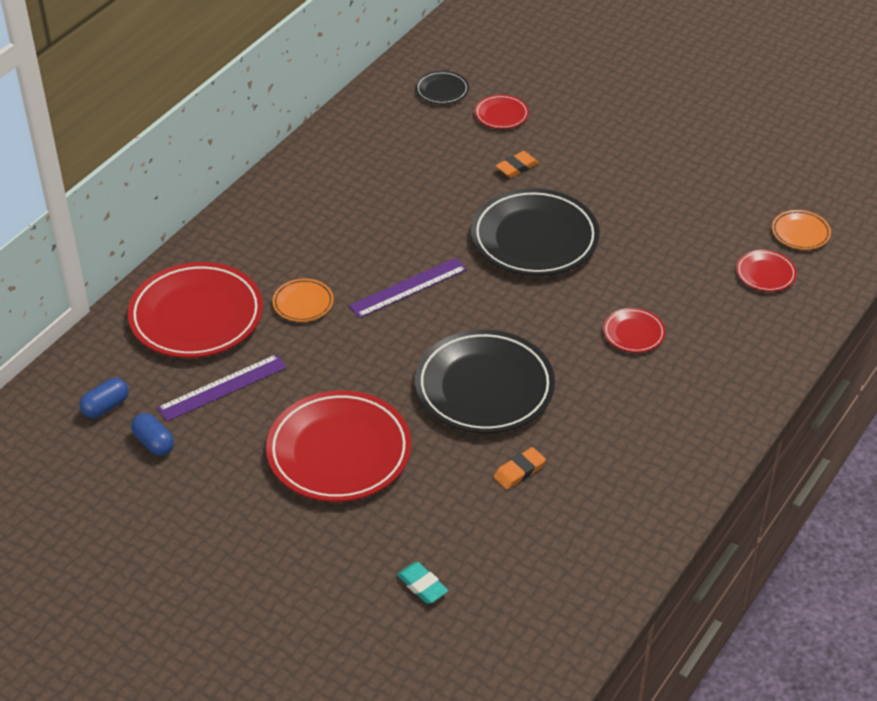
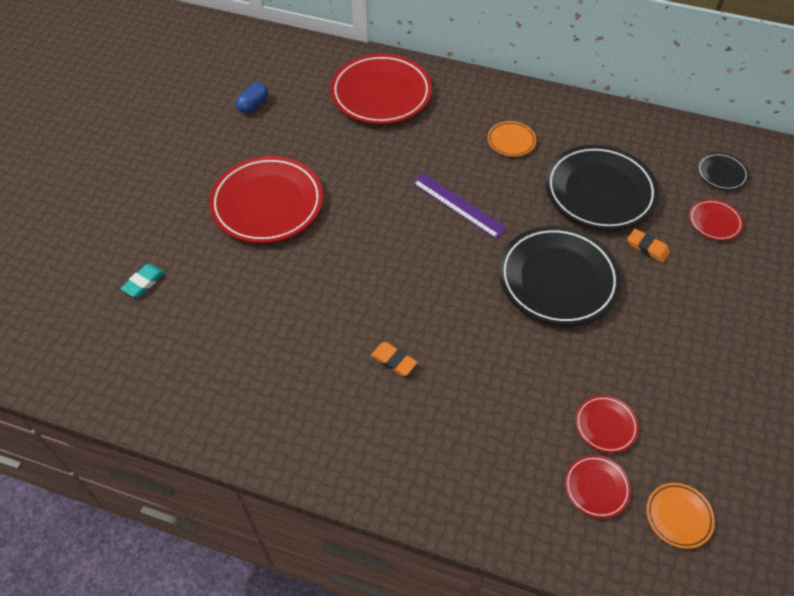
camera: 75 degrees right, 10 degrees up
blue capsule [79,378,129,418] -> none
purple ruler [157,354,287,421] -> none
orange plate [273,279,334,322] -> orange plate moved to [487,121,536,157]
black plate [415,329,555,434] -> black plate moved to [545,145,659,230]
orange eraser [494,447,546,490] -> orange eraser moved to [370,342,418,376]
red plate [603,308,666,353] -> red plate moved to [575,395,639,453]

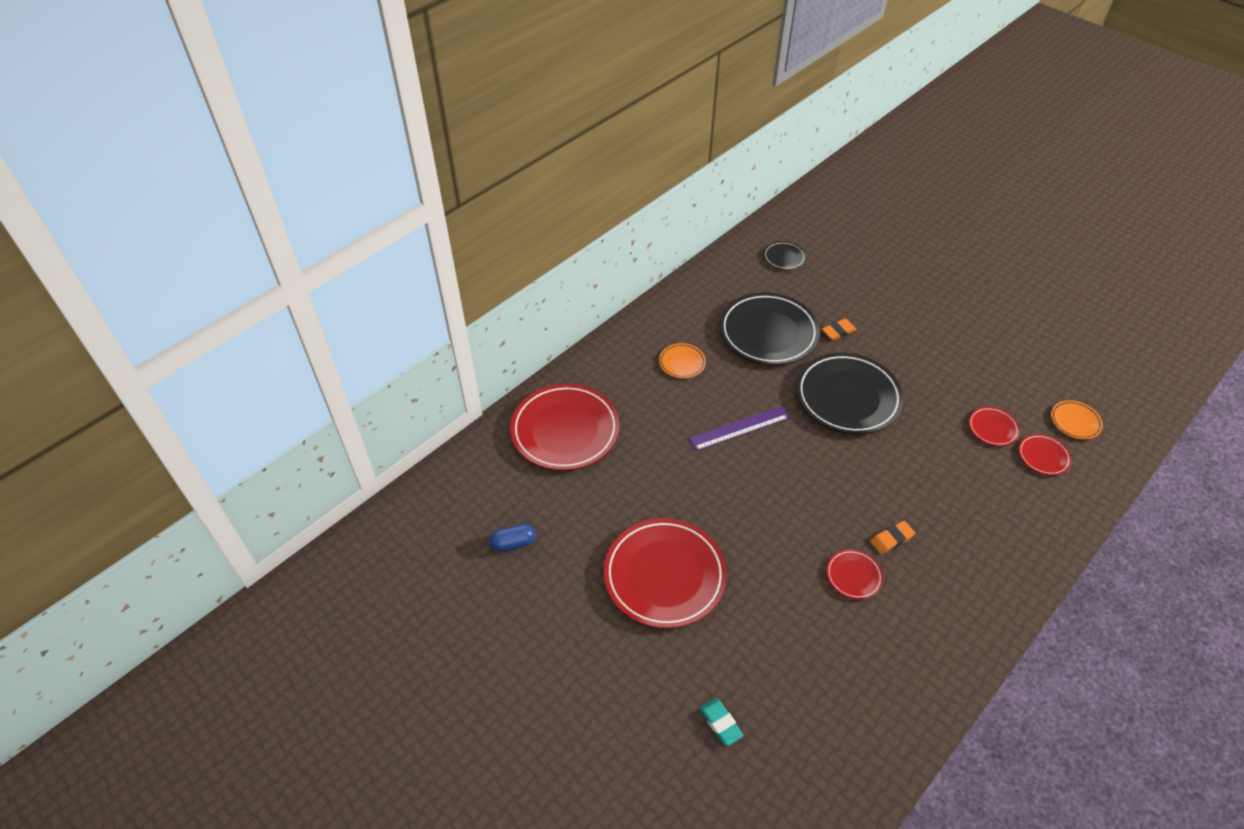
camera: 65 degrees left, 5 degrees down
blue capsule [236,82,268,113] -> blue capsule turned 75 degrees counterclockwise [490,524,535,552]
red plate [689,199,743,241] -> red plate moved to [826,549,883,600]

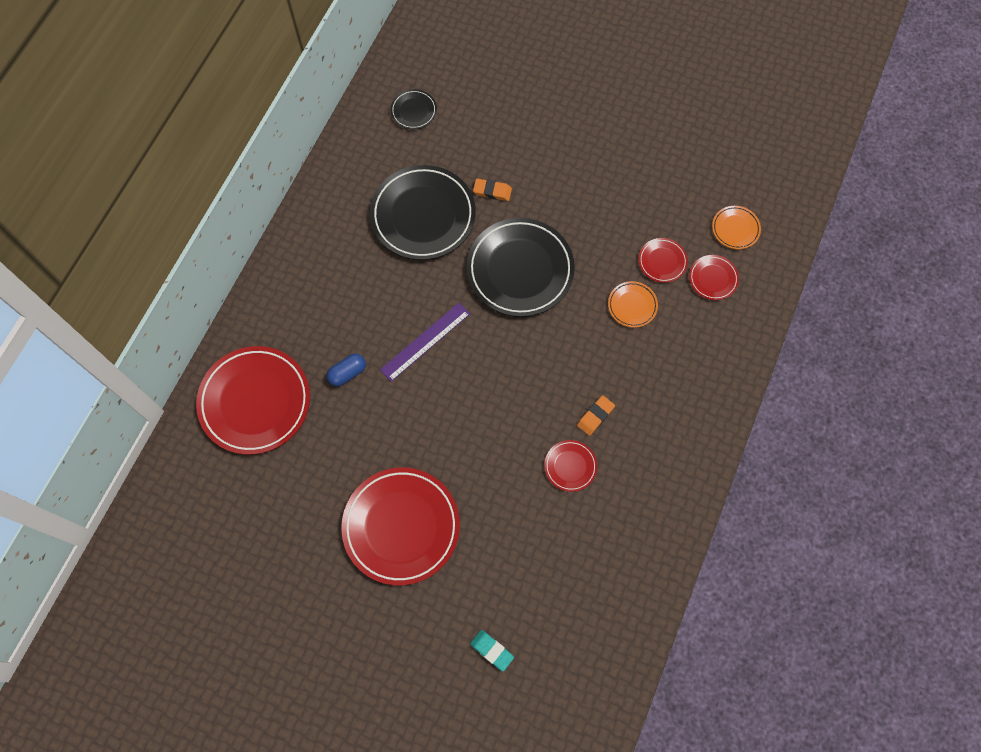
camera: 20 degrees left, 20 degrees up
blue capsule [490,524,535,552] -> blue capsule moved to [327,353,366,386]
orange plate [659,343,706,378] -> orange plate moved to [608,281,658,328]
orange eraser [821,319,857,340] -> orange eraser turned 60 degrees clockwise [473,178,512,201]

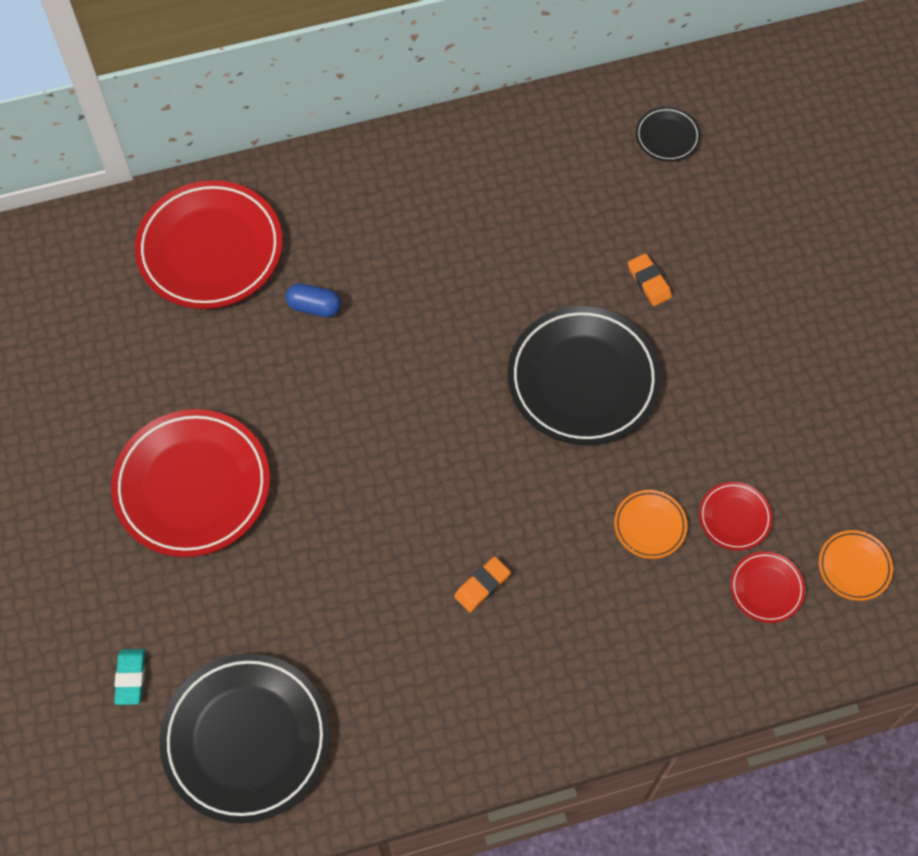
camera: 50 degrees right, 5 degrees down
black plate [370,165,476,260] -> black plate moved to [160,653,330,823]
purple ruler [380,303,470,382] -> none
red plate [544,440,597,492] -> none
orange eraser [577,395,615,436] -> orange eraser turned 45 degrees counterclockwise [454,556,511,612]

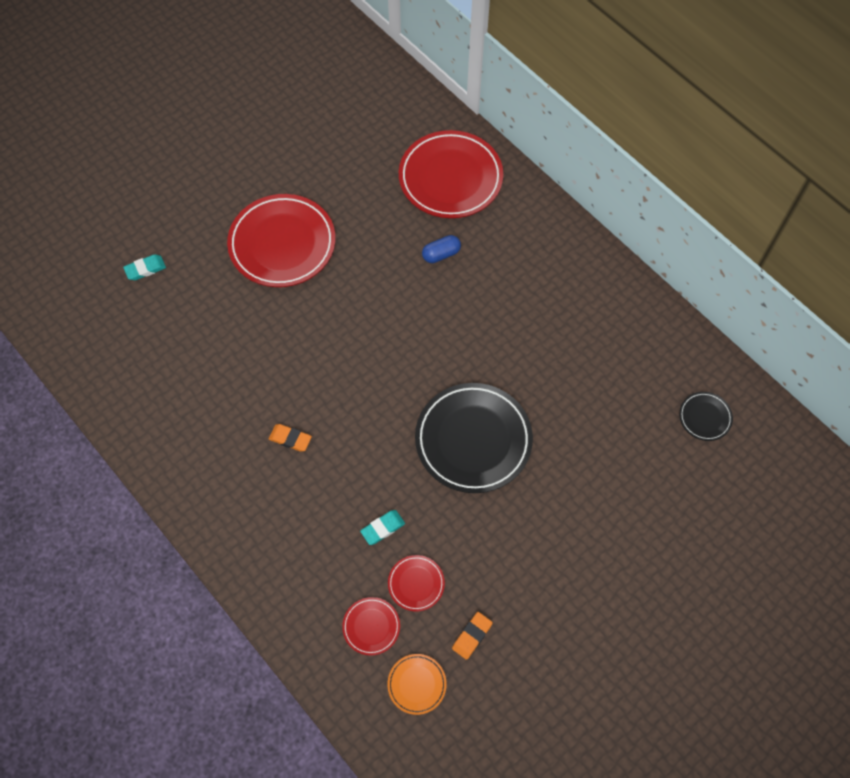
camera: 65 degrees right, 0 degrees up
black plate [160,653,330,823] -> none
blue capsule [285,283,342,317] -> blue capsule turned 75 degrees clockwise [422,235,461,263]
orange plate [614,490,687,559] -> turquoise eraser [360,510,405,545]
orange eraser [628,253,672,306] -> orange eraser moved to [452,612,493,660]

